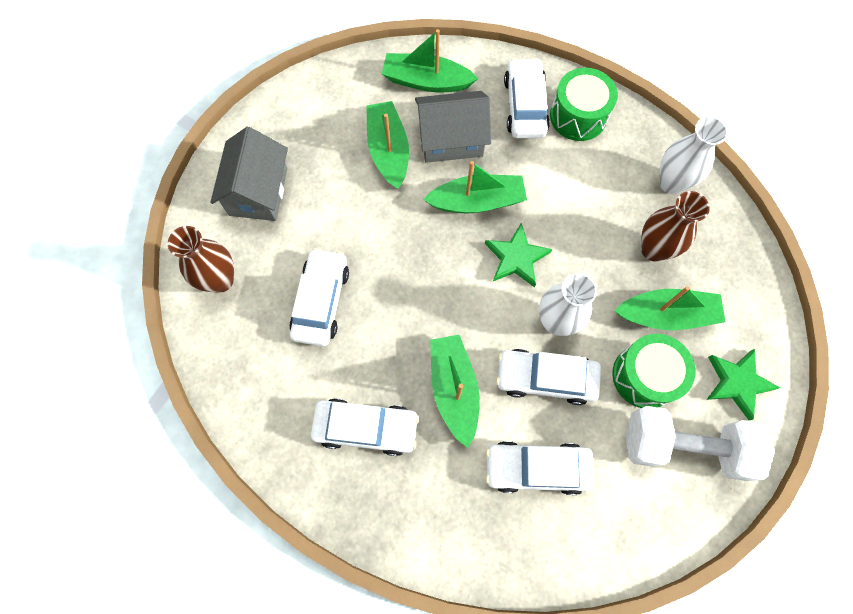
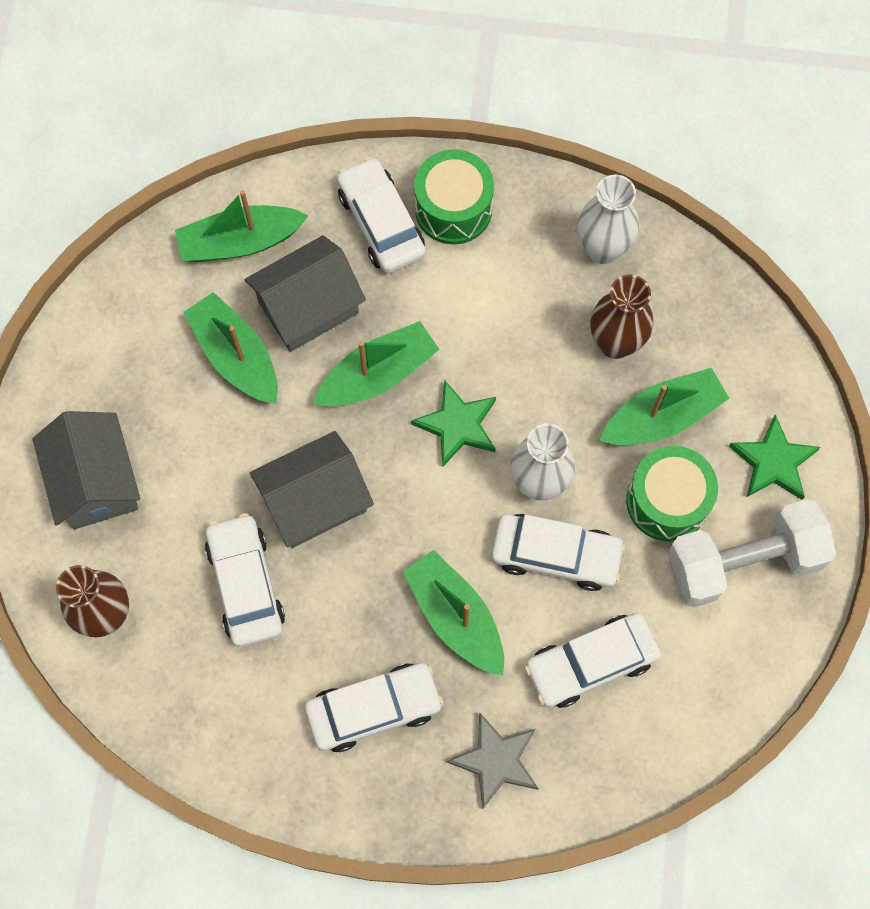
camera: 25 degrees left, 0 degrees up
white car [496,349,601,405] -> white car turned 150 degrees counterclockwise [491,514,626,591]
none -> grey house [250,431,374,548]
none -> grey star [447,712,539,809]

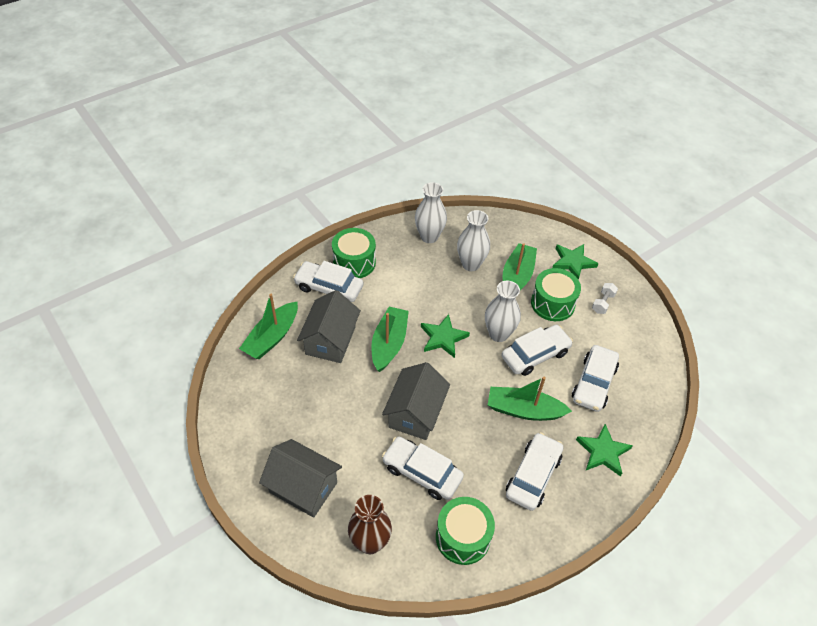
camera: 45 degrees left, 20 degrees down
green boat [184,292,278,404] -> none
grey star [447,712,539,809] -> green star [576,424,633,477]
brown vase [590,274,653,359] -> white vase [457,210,490,271]
white dumbbell [668,499,836,607] -> white dumbbell [592,283,618,314], size x0.42
none -> green drum [436,497,495,565]

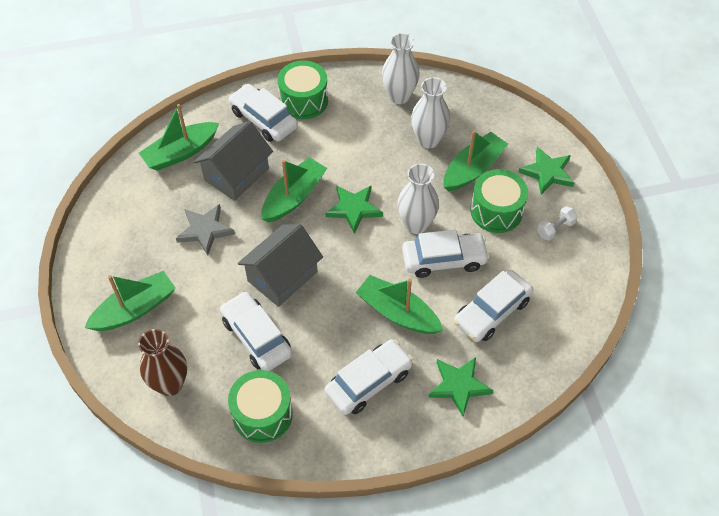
camera: 25 degrees right, 5 degrees up
grey house [259,439,342,518] -> green boat [84,271,176,331]
none -> grey star [176,204,235,255]

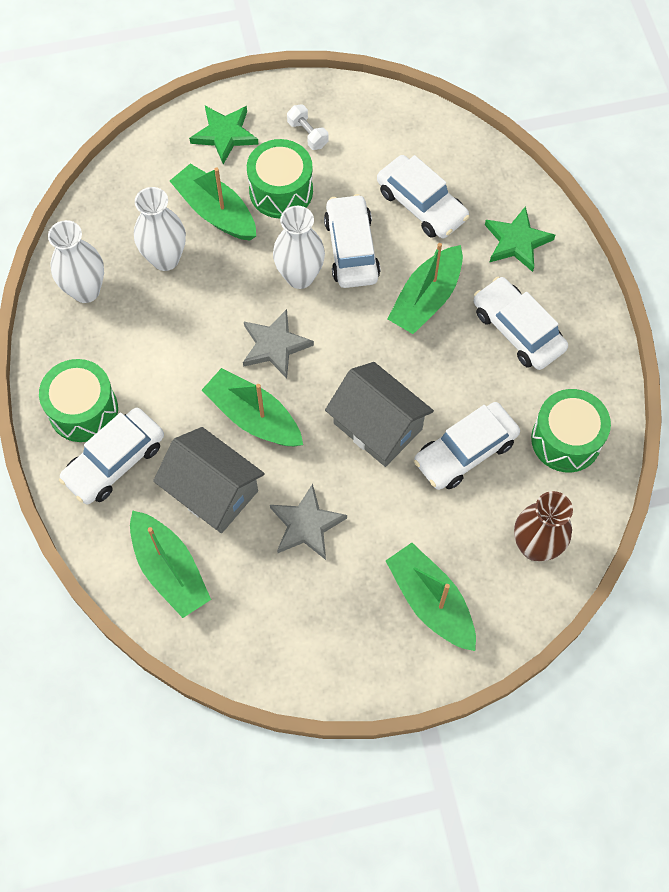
camera: 90 degrees left, 10 degrees up
green star [325,185,383,234] -> grey star [243,309,314,379]

